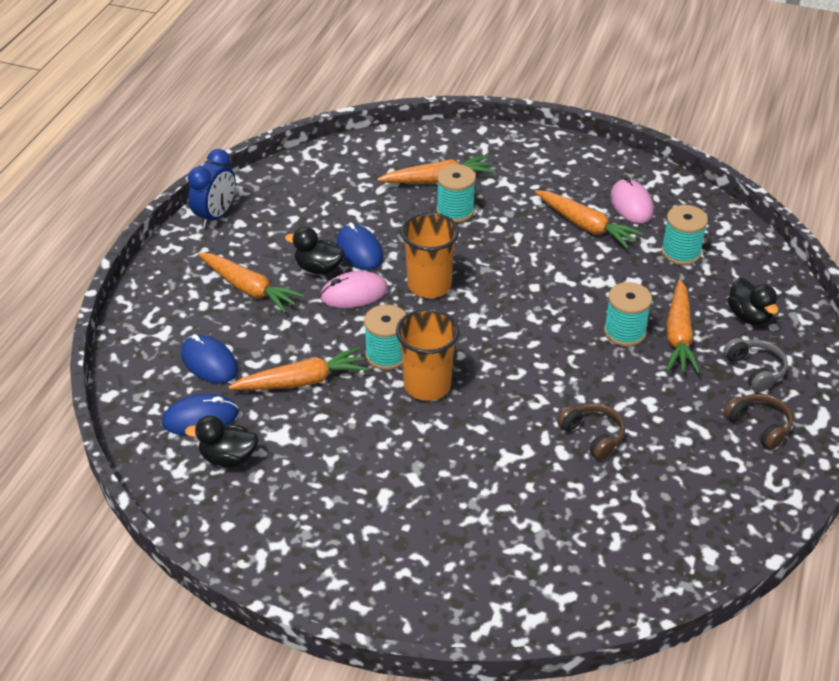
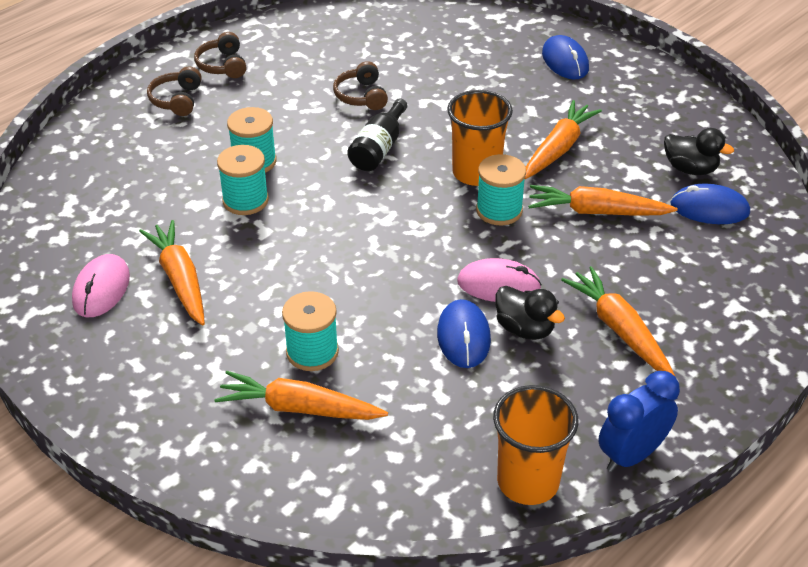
camera: 155 degrees left, 0 degrees up
blue mouse [181,334,238,384] -> blue mouse moved to [542,35,589,79]
orange cup [401,212,459,298] -> orange cup moved to [493,385,579,505]
turquoise spool [661,205,708,265] -> turquoise spool moved to [217,145,269,215]
orange carrot [667,279,700,374] -> orange carrot moved to [525,100,602,179]
grey headphones [724,338,788,392] -> brown headphones [147,66,202,116]
black duck [728,278,779,325] -> none
none -> black bottle [347,98,407,171]

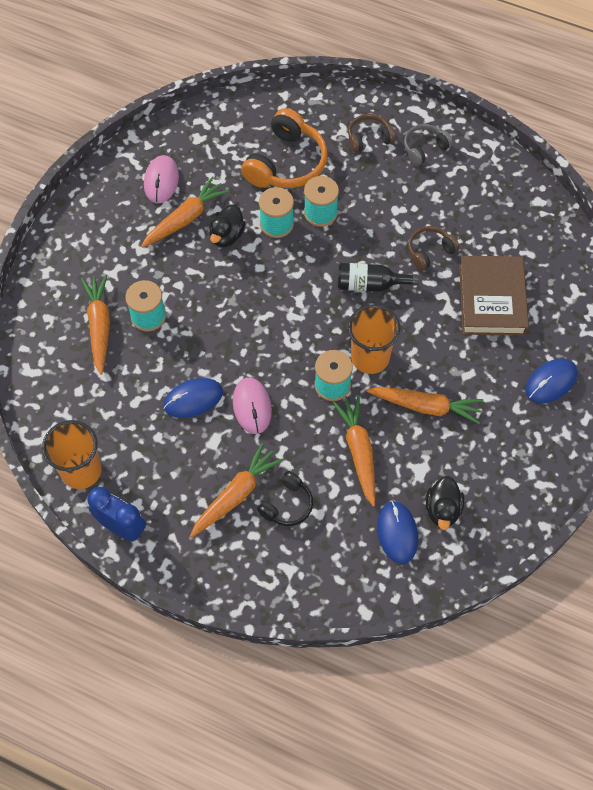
camera: 70 degrees right, 20 degrees up
pink mouse [72,254,130,317] -> pink mouse turned 75 degrees counterclockwise [144,155,179,203]
brown headphones [194,32,246,78] -> grey headphones [404,124,453,166]
black duck [495,286,565,340] -> black duck moved to [209,204,246,247]
none -> orange headphones [241,108,328,188]
none -> black headphones [257,471,313,526]
none -> brown book [459,256,529,336]

